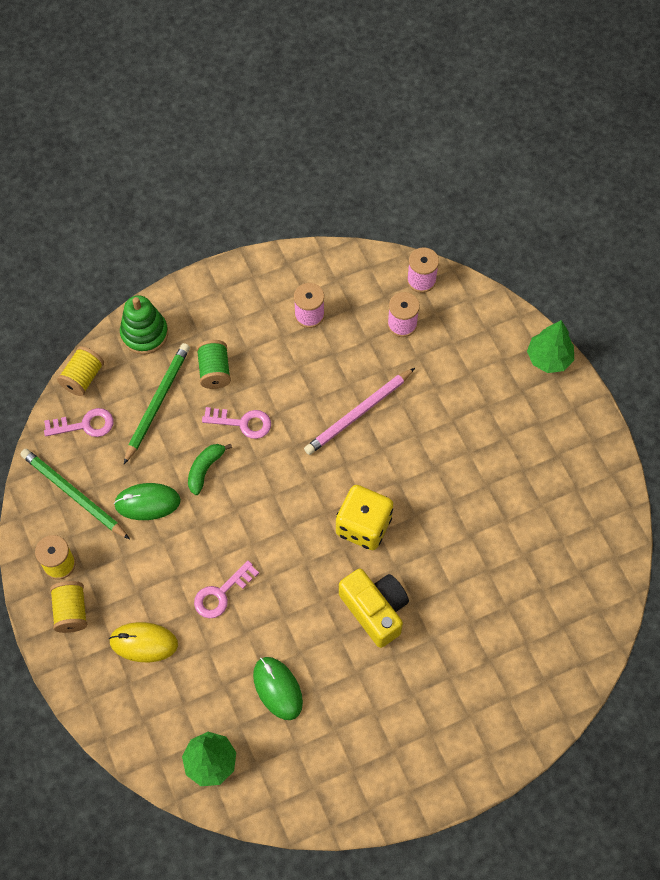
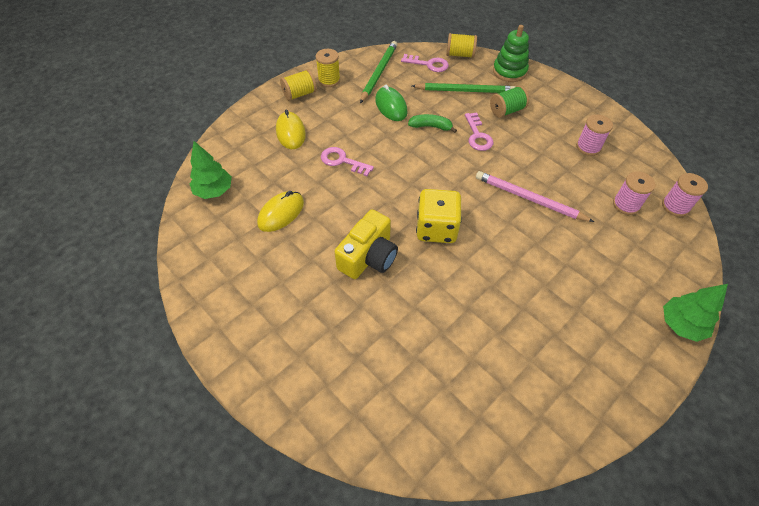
camera: 70 degrees right, 10 degrees down
pink key [44,408,114,437] -> pink key turned 45 degrees counterclockwise [401,54,449,72]
green mouse [253,657,303,720] -> yellow mouse [257,191,304,232]

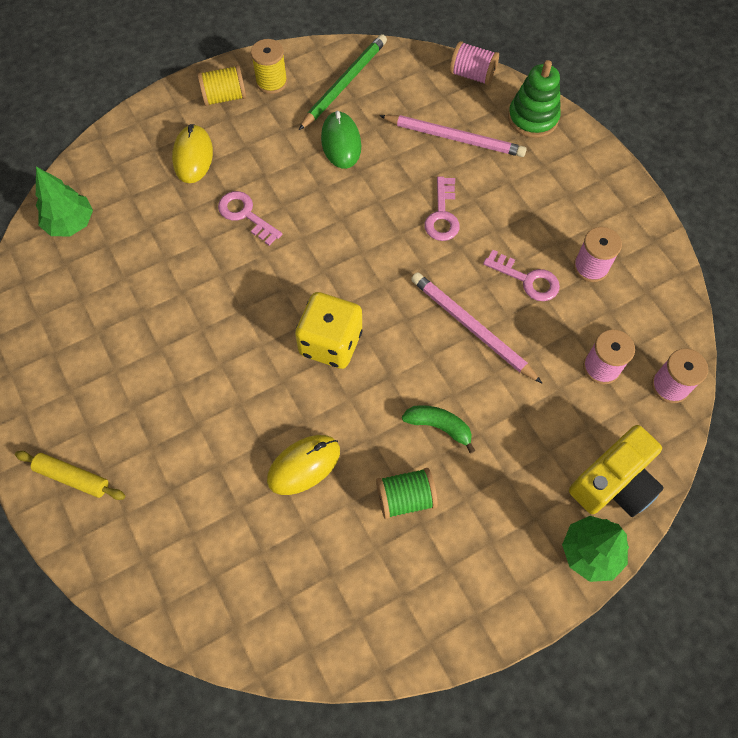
camera: 15 degrees right, 10 degrees up
yellow mouse [257,191,304,232] -> yellow mouse moved to [267,435,340,495]
yellow camera [335,209,398,279] -> yellow camera moved to [569,425,663,517]
pink key [401,54,449,72] -> pink key moved to [483,250,560,301]
green banana [408,114,457,133] -> green banana moved to [402,405,475,453]
green pencil [412,83,515,93] -> pink pencil [379,115,527,157]
yellow spool [446,33,477,58] -> pink spool [450,41,499,85]
green spool [490,86,529,118] -> green spool moved to [376,468,438,519]
none -> yellow rolling pin [15,451,125,500]

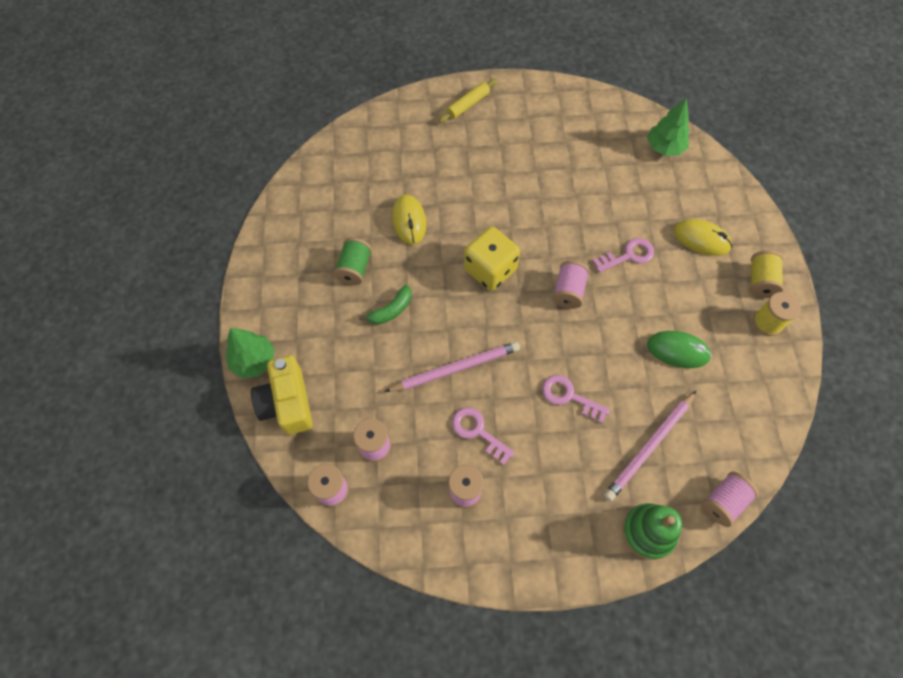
camera: 115 degrees right, 0 degrees up
green pencil [299,34,387,130] -> none
pink key [483,250,560,301] -> pink key turned 75 degrees clockwise [452,407,515,466]
none -> pink spool [552,261,589,309]

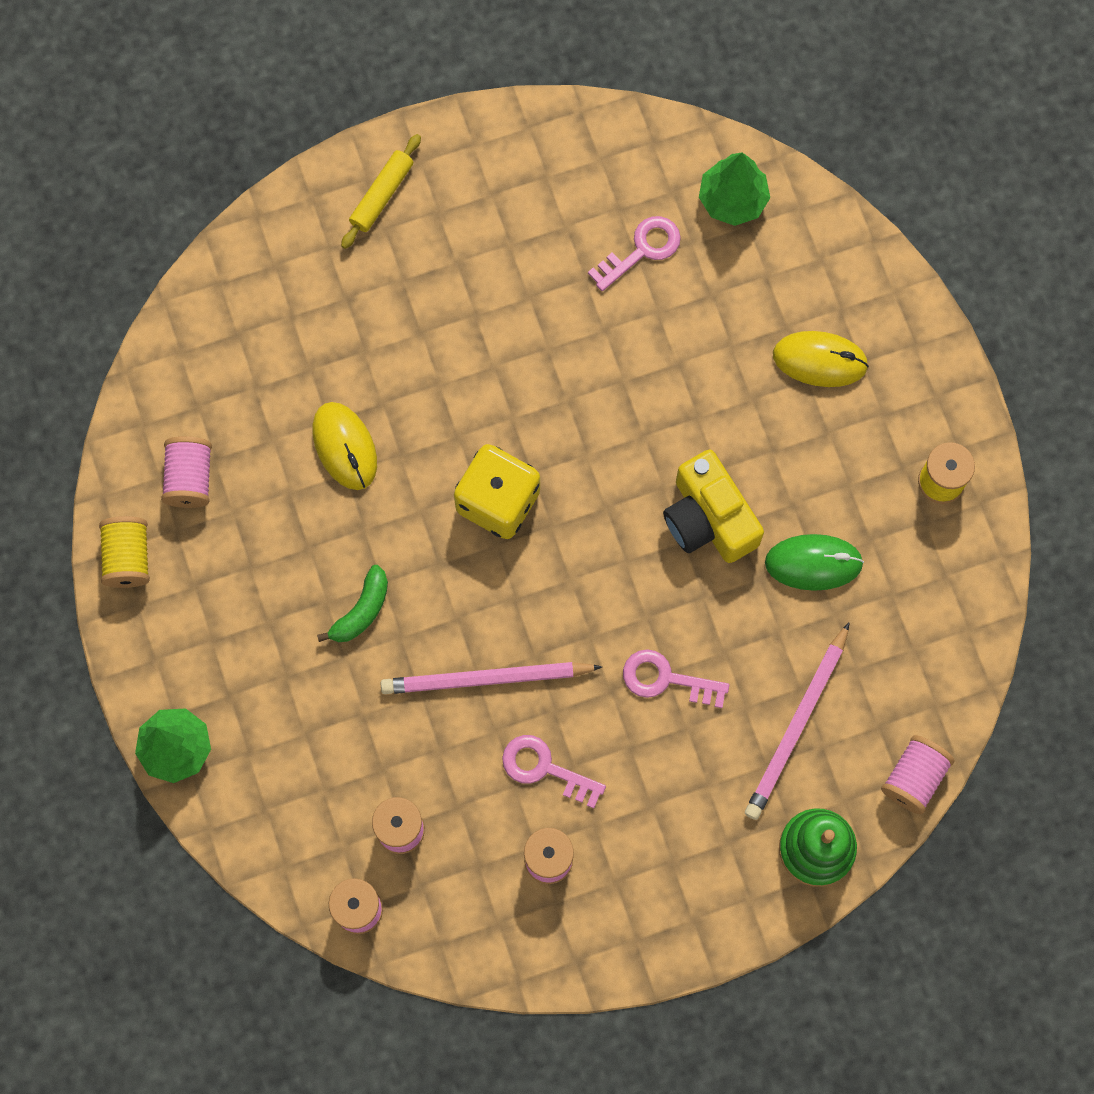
camera: 15 degrees left, 10 degrees up
yellow camera [251,355,313,435] -> yellow camera moved to [663,450,764,563]
green spool [334,238,372,285] -> none
pink pencil [384,342,520,392] -> pink pencil turned 150 degrees counterclockwise [381,662,602,694]
pink spool [552,261,589,309] -> pink spool moved to [161,436,212,508]
pink key [592,238,654,273] -> pink key moved to [588,216,681,291]
yellow spool [750,250,784,298] -> yellow spool moved to [99,516,150,588]

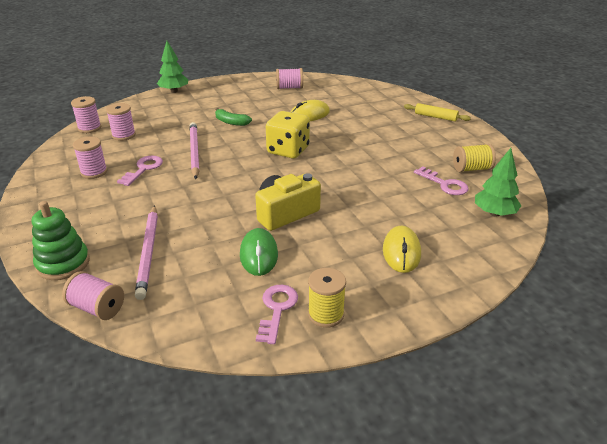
camera: 85 degrees right, 40 degrees down
yellow spool [99,516,150,588] -> yellow spool moved to [453,144,496,172]
pink key [623,649,729,708] -> pink key moved to [256,285,298,344]
pink pencil [745,622,850,820] -> pink pencil turned 120 degrees counterclockwise [135,205,158,300]

